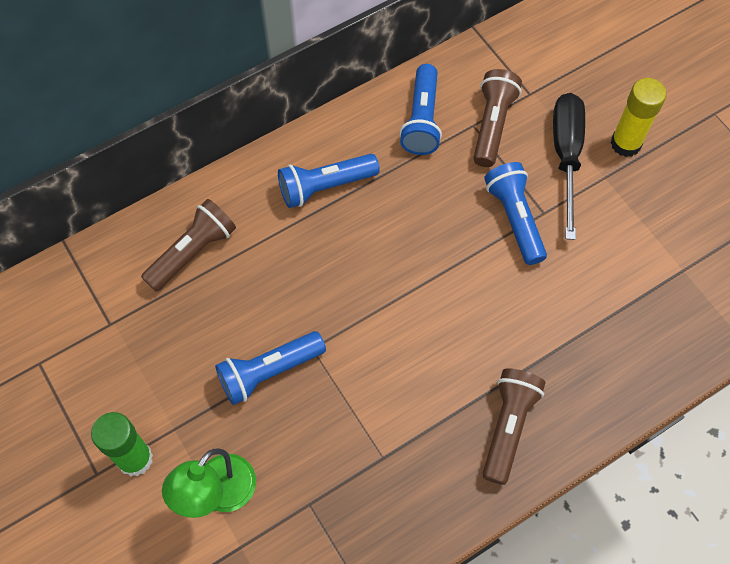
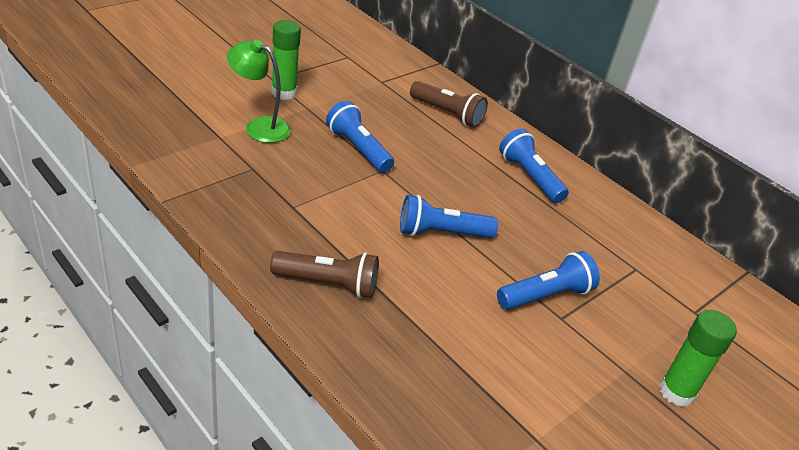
camera: 75 degrees right, 25 degrees down
blue flashlight [400,64,442,155] -> blue flashlight moved to [400,195,498,238]
brown flashlight [473,69,522,167] -> none
black screwdriver [553,93,585,240] -> none
yellow glue stick [610,78,666,157] -> green glue stick [659,310,737,407]

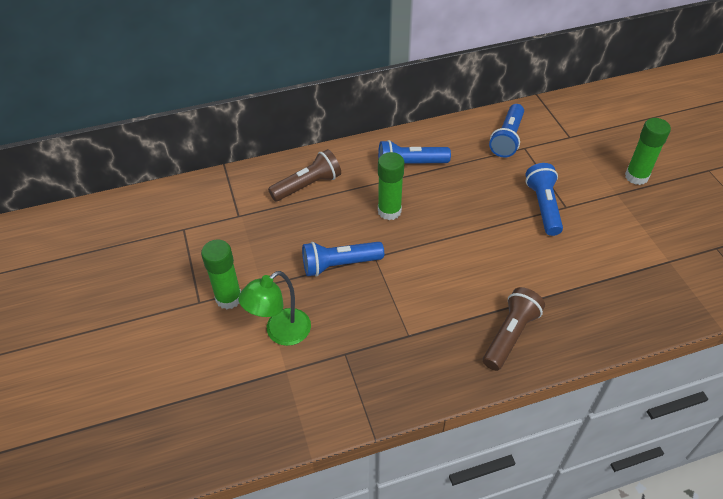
camera: 60 degrees left, 10 degrees up
blue flashlight [400,195,498,238] -> blue flashlight moved to [489,104,524,157]
none -> green glue stick [378,152,404,220]

